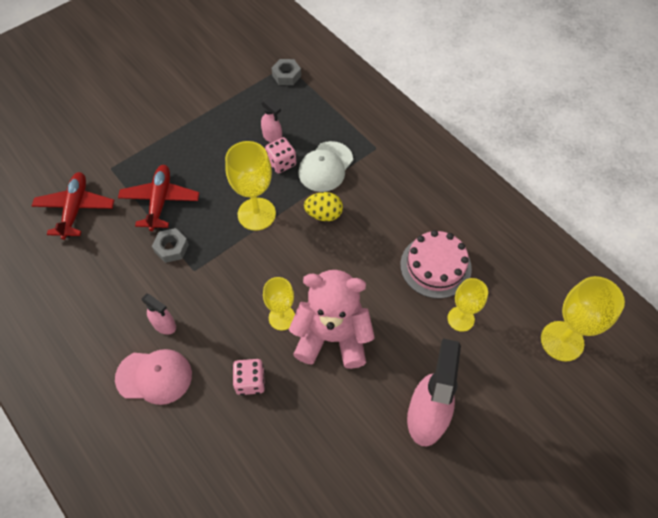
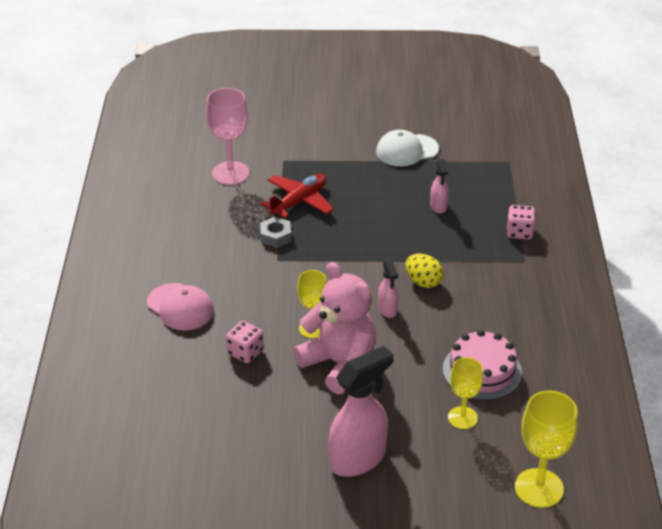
camera: 40 degrees right, 20 degrees down
red plane [32,172,115,240] -> pink goblet [206,88,250,185]
pink spray bottle [142,294,176,335] -> pink spray bottle moved to [378,260,399,318]
yellow goblet [225,141,276,231] -> none
pink dice [265,137,296,173] -> pink dice moved to [506,205,536,240]
grey nut [271,59,301,85] -> none
white cap [298,141,353,192] -> white cap moved to [376,130,439,166]

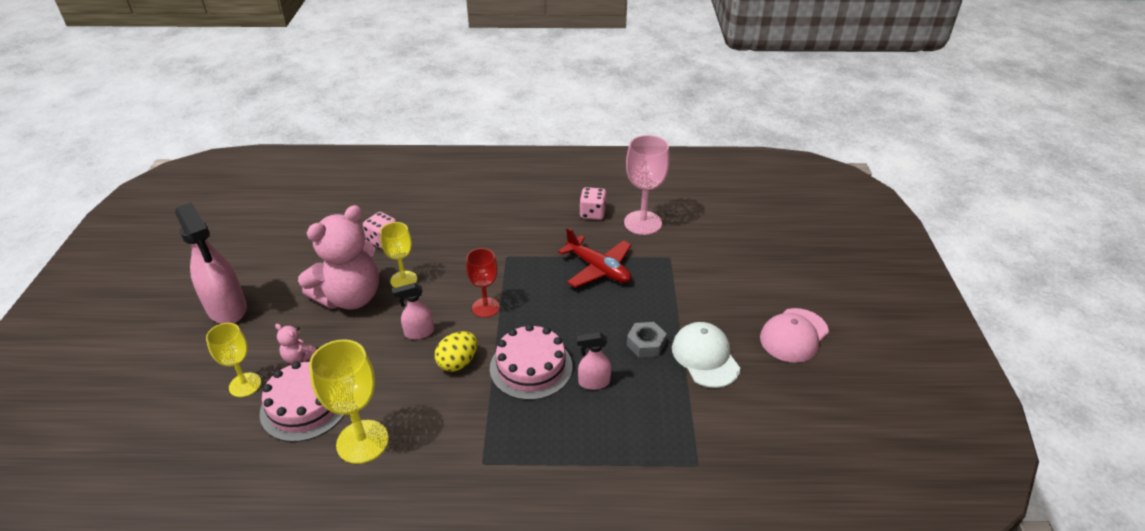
camera: 90 degrees right, 0 degrees up
pink cap [147,283,214,331] -> pink cap moved to [760,308,829,363]
grey nut [260,217,291,248] -> grey nut moved to [627,322,667,357]
pink dice [506,205,536,240] -> pink dice moved to [579,187,606,220]
yellow goblet [515,390,578,508] -> yellow goblet moved to [309,339,389,464]
none -> pink teddy bear [275,324,317,364]
none -> red goblet [466,248,500,318]
none -> pink cake [490,324,572,400]

